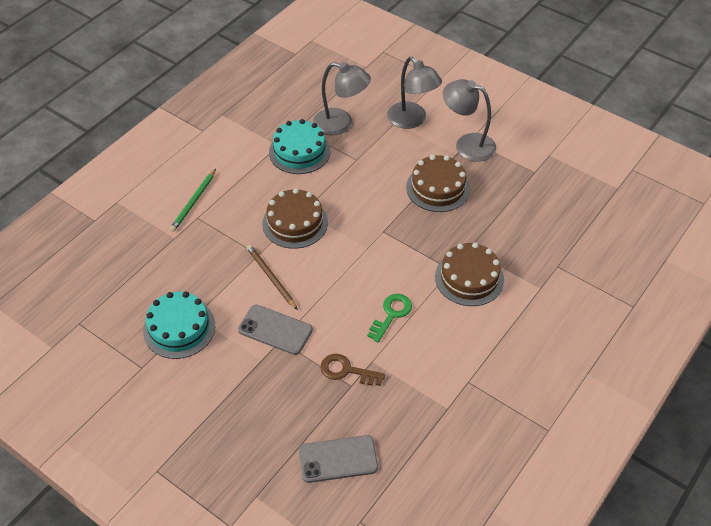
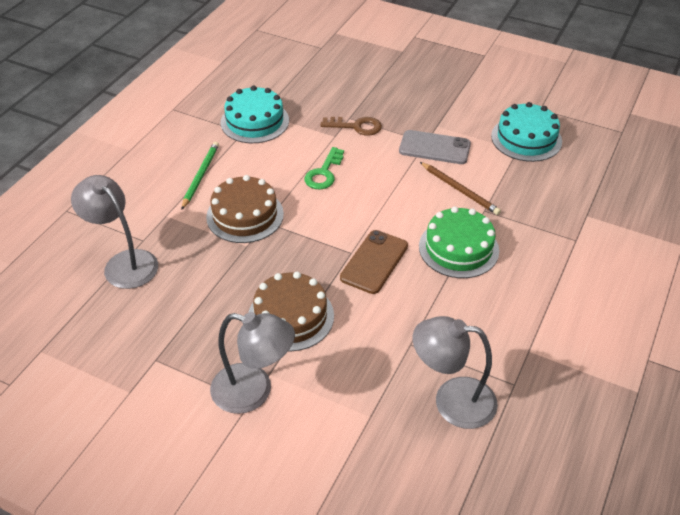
camera: 170 degrees right, 5 degrees down
green pencil [170,169,216,232] -> green pencil moved to [181,142,219,210]
brown cake [262,188,328,249] -> green cake [419,206,499,278]
turquoise cake [269,119,331,174] -> turquoise cake moved to [221,86,289,143]
grey phone [299,435,378,483] -> none
grey lamp [387,57,442,129] -> grey lamp moved to [71,175,158,289]
none -> brown phone [340,230,408,294]

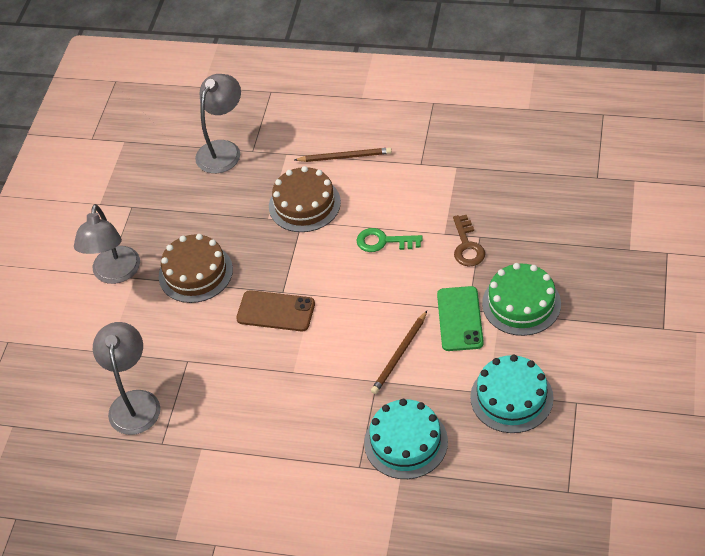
camera: 80 degrees right, 5 degrees up
green pencil [181,142,219,210] -> brown pencil [295,148,392,162]
turquoise cake [221,86,289,143] -> turquoise cake moved to [364,399,448,479]
grey phone [399,130,471,164] -> green phone [437,286,484,351]
green cake [419,206,499,278] -> green cake moved to [482,263,561,336]

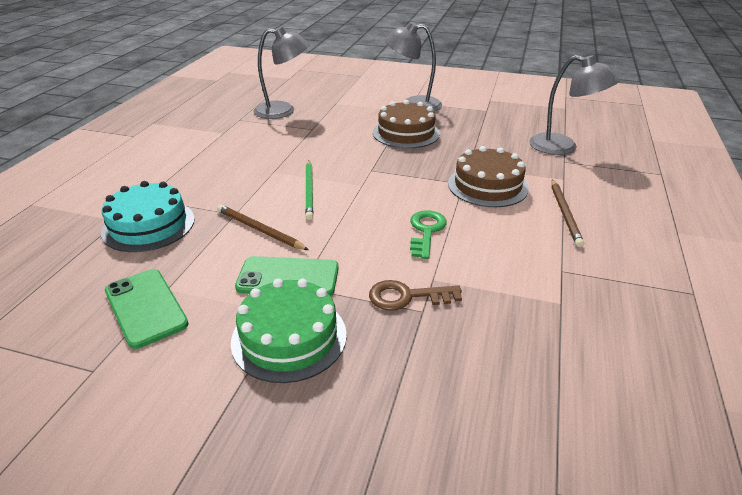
camera: 90 degrees right, 15 degrees down
brown phone [236,290,315,331] -> none
turquoise cake [470,355,554,433] -> green phone [105,269,189,349]
none -> green pencil [305,161,313,220]

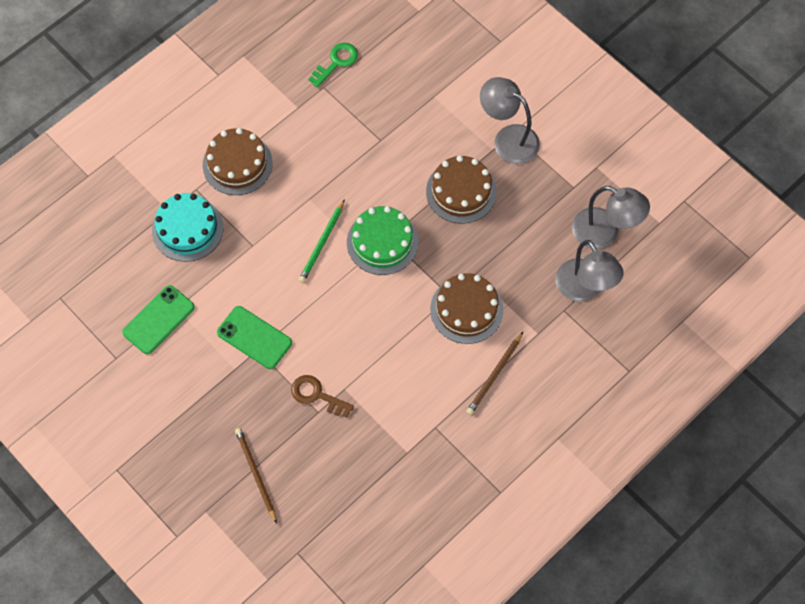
camera: 30 degrees right, 30 degrees up
green phone [105,269,189,349] -> green phone turned 45 degrees clockwise [122,285,195,354]
brown pencil [217,205,309,250] -> brown pencil moved to [235,428,277,524]
green cake [231,278,347,383] -> green cake moved to [347,206,418,275]
grey lamp [254,26,309,119] -> grey lamp moved to [572,186,650,249]
green key [410,211,447,259] -> green key moved to [308,43,358,88]
none -> brown cake [203,128,273,195]

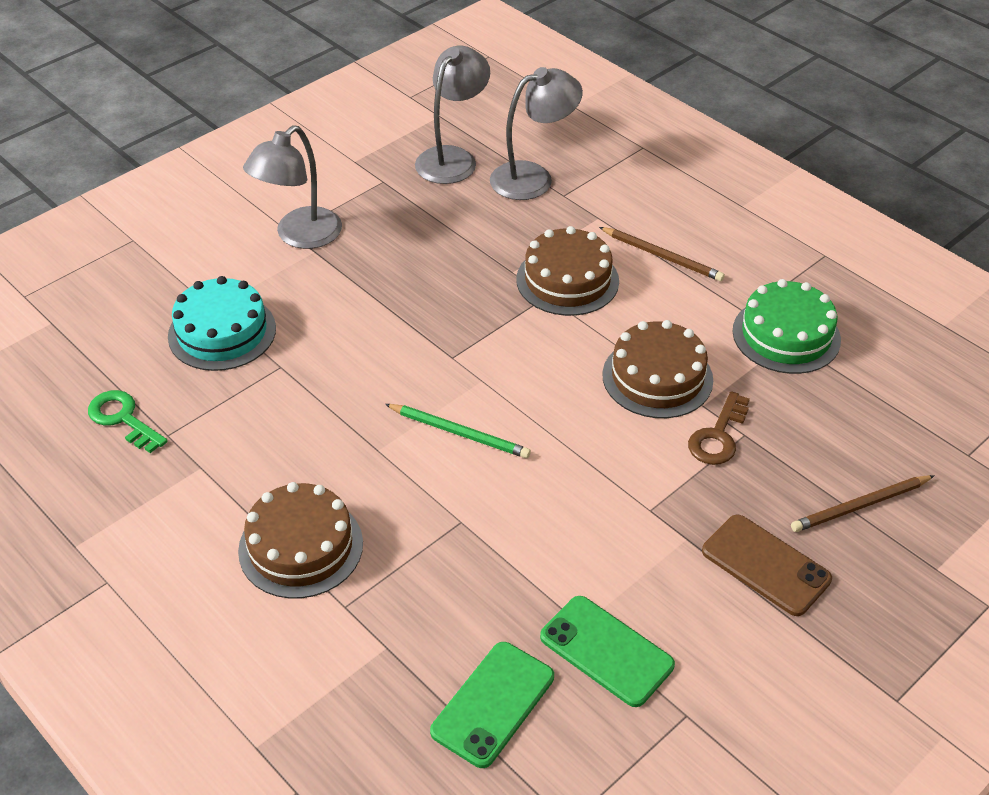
camera: 90 degrees left, 20 degrees down
turquoise cake [152,193,223,262] -> turquoise cake moved to [168,276,276,371]
green phone [217,306,292,369] -> green phone moved to [430,642,554,768]
green cake [347,206,418,275] -> green cake moved to [733,279,841,374]
brown cake [426,155,497,223] -> brown cake moved to [602,320,713,418]
none -> brown phone [702,515,832,616]

